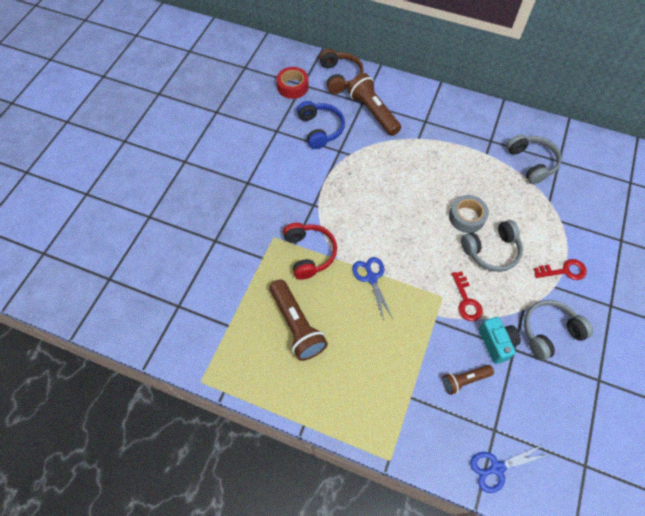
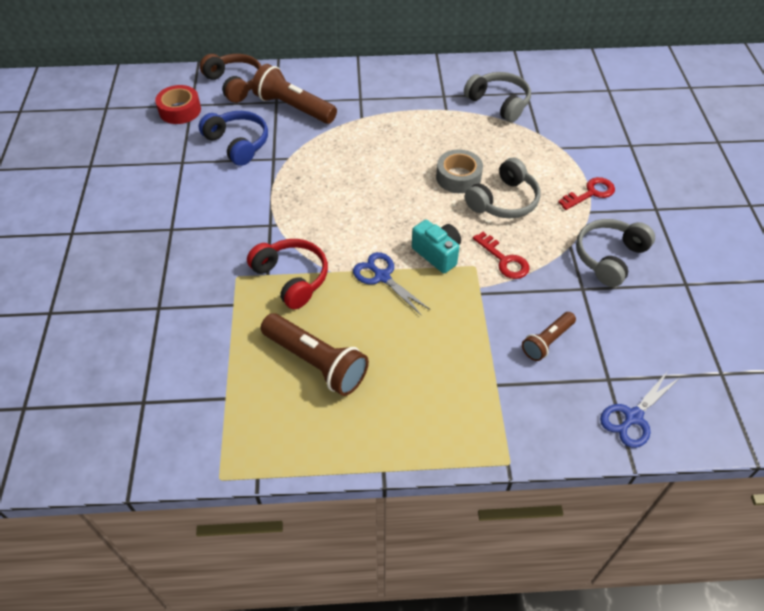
camera: 25 degrees left, 10 degrees down
turquoise camera [478,317,521,364] -> turquoise camera moved to [412,220,461,273]

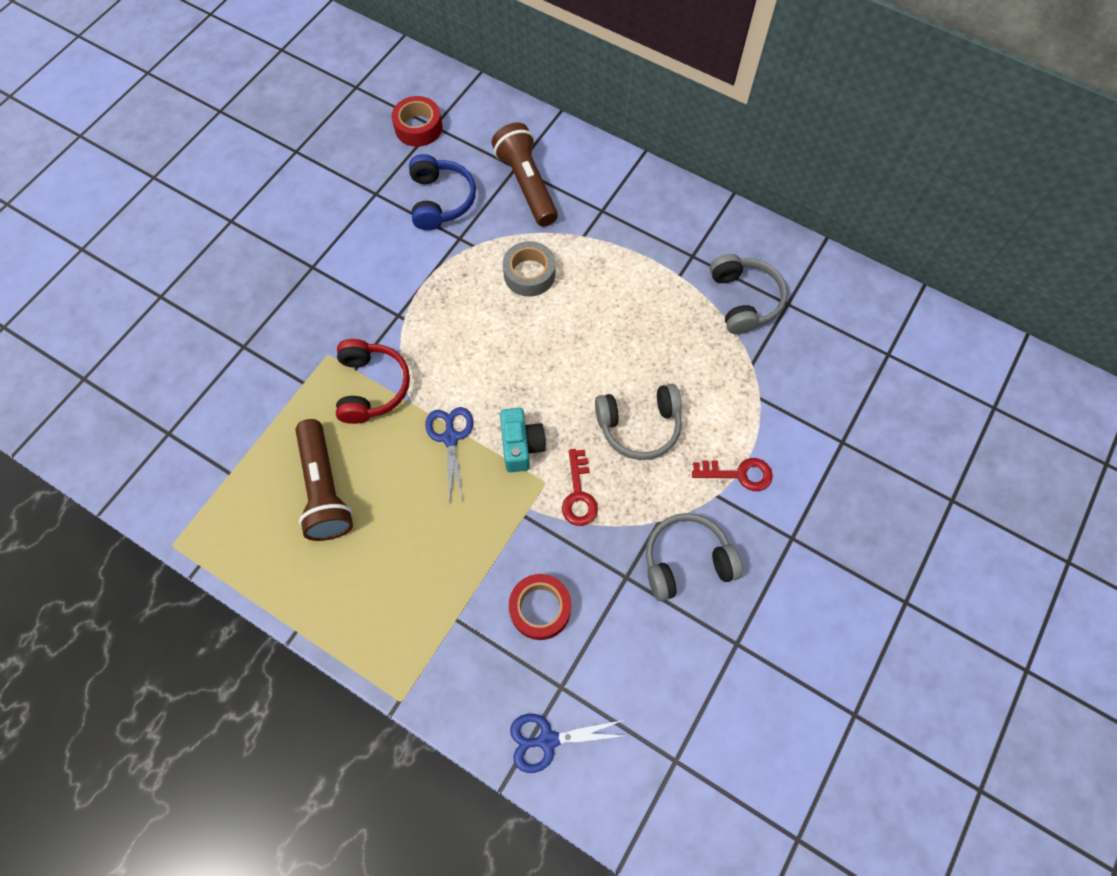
camera: 35 degrees right, 15 degrees up
brown headphones [200,54,261,103] -> none
grey tape [436,150,483,193] -> grey tape moved to [503,241,555,296]
brown flashlight [522,312,576,361] -> red tape [509,574,571,640]

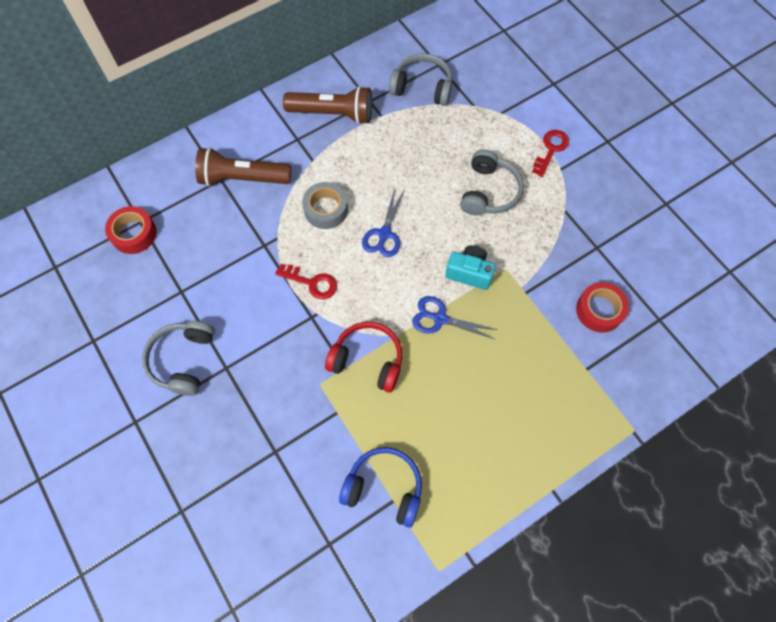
camera: 65 degrees left, 0 degrees up
brown flashlight [295,419,353,541] -> brown flashlight moved to [283,86,372,124]
blue headphones [409,154,476,230] -> blue headphones moved to [339,447,422,528]
blue scissors [510,714,625,773] -> blue scissors moved to [362,189,405,257]
red key [562,449,598,526] -> red key moved to [275,264,337,299]
grey headphones [646,513,743,601] -> grey headphones moved to [142,321,215,396]

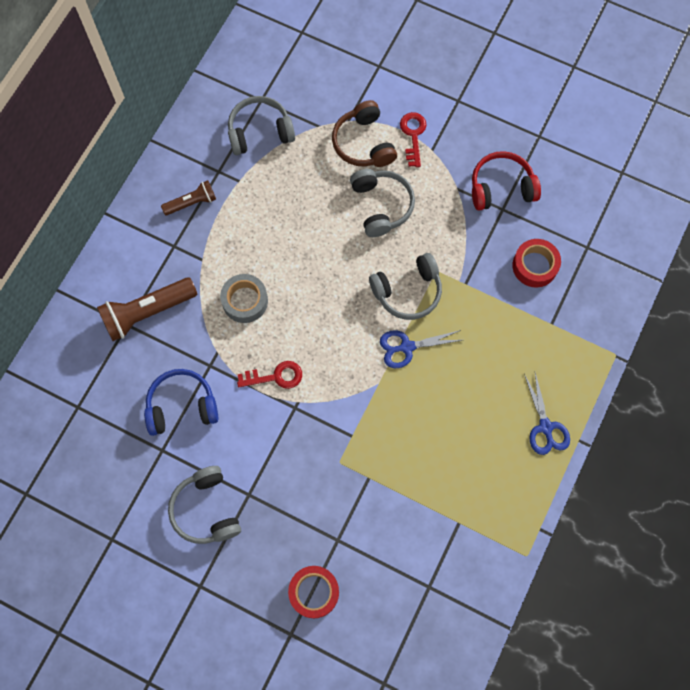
camera: 30 degrees left, 5 degrees up
red tape [105,206,157,254] -> red tape moved to [288,566,339,618]
brown flashlight [283,86,372,124] -> brown flashlight [161,180,216,215], size x0.58
red headphones [325,322,402,393] -> red headphones moved to [472,151,541,210]
blue headphones [339,447,422,528] -> blue headphones moved to [144,369,218,436]
blue scissors [362,189,405,257] -> blue scissors moved to [524,373,570,455]
turquoise camera [445,245,496,290] -> grey headphones [369,253,442,320]
none -> brown headphones [332,100,397,167]

